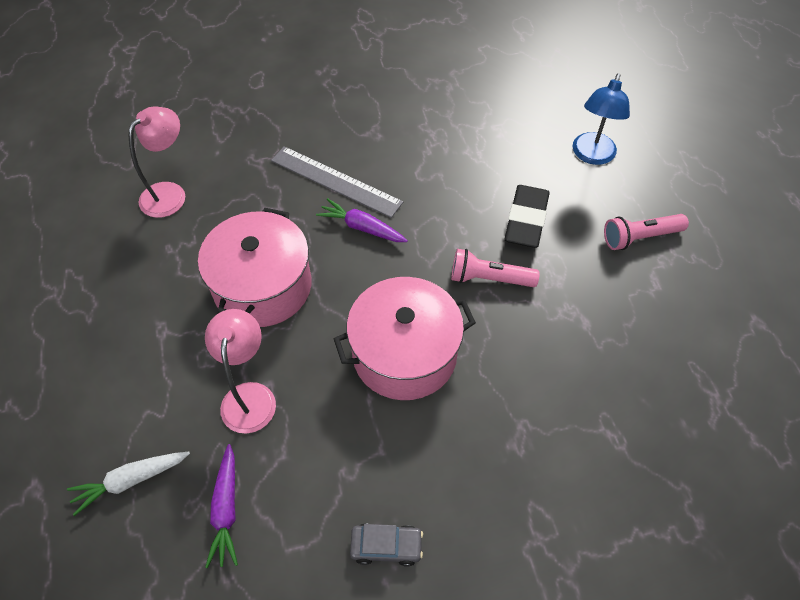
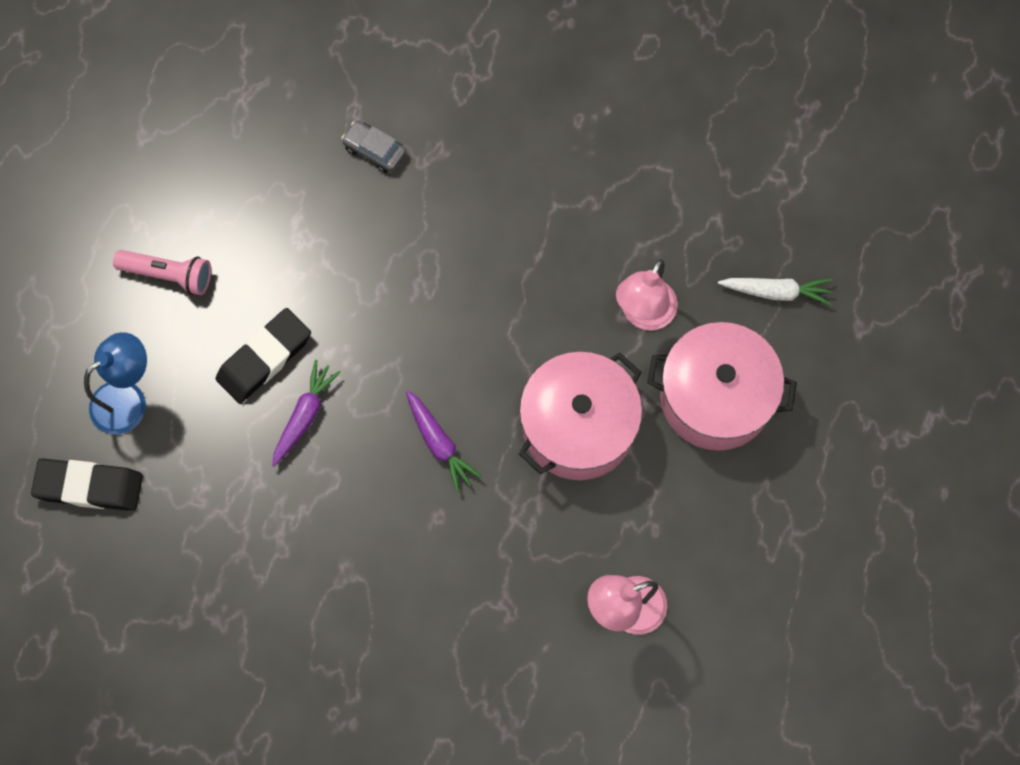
camera: 150 degrees left, 15 degrees up
purple carrot [205,444,238,568] -> purple carrot moved to [272,360,341,466]
grey ruler [271,146,403,218] -> none
pink pot [334,277,476,400] -> pink pot moved to [647,322,797,451]
grey car [350,524,423,567] -> grey car moved to [342,121,406,173]
pink flashlight [451,249,540,287] -> none
none -> black eraser [31,459,143,511]

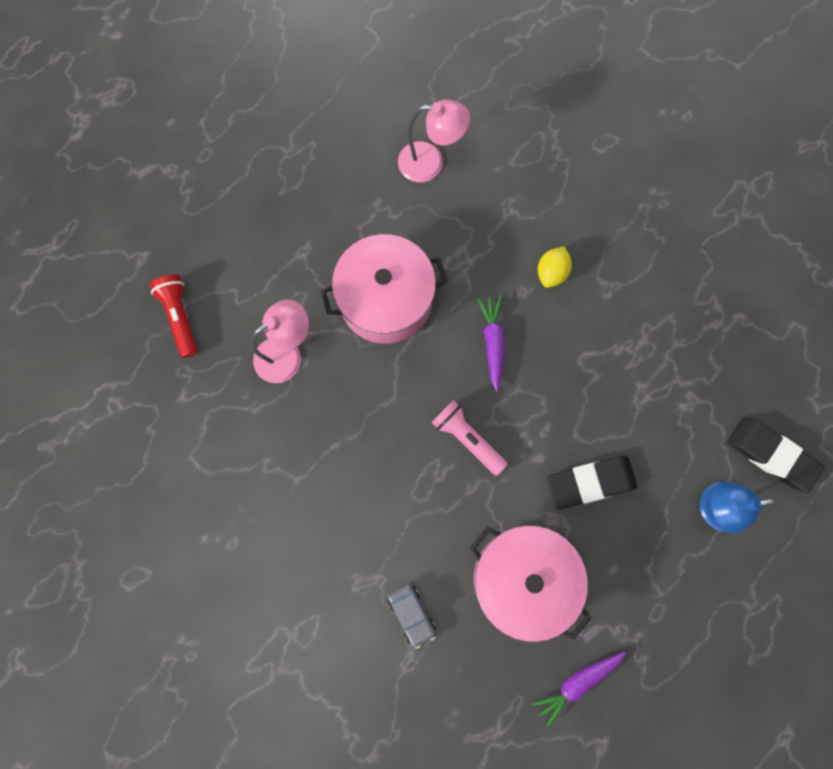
camera: 150 degrees left, 5 degrees up
pink flashlight [113,250,211,295] -> pink flashlight moved to [431,400,508,476]
purple carrot [272,360,341,466] -> purple carrot moved to [532,652,626,728]
pink pot [647,322,797,451] -> pink pot moved to [470,525,591,642]
white carrot [718,278,832,305] -> red flashlight [150,274,198,358]
none -> yellow lemon [538,246,572,288]

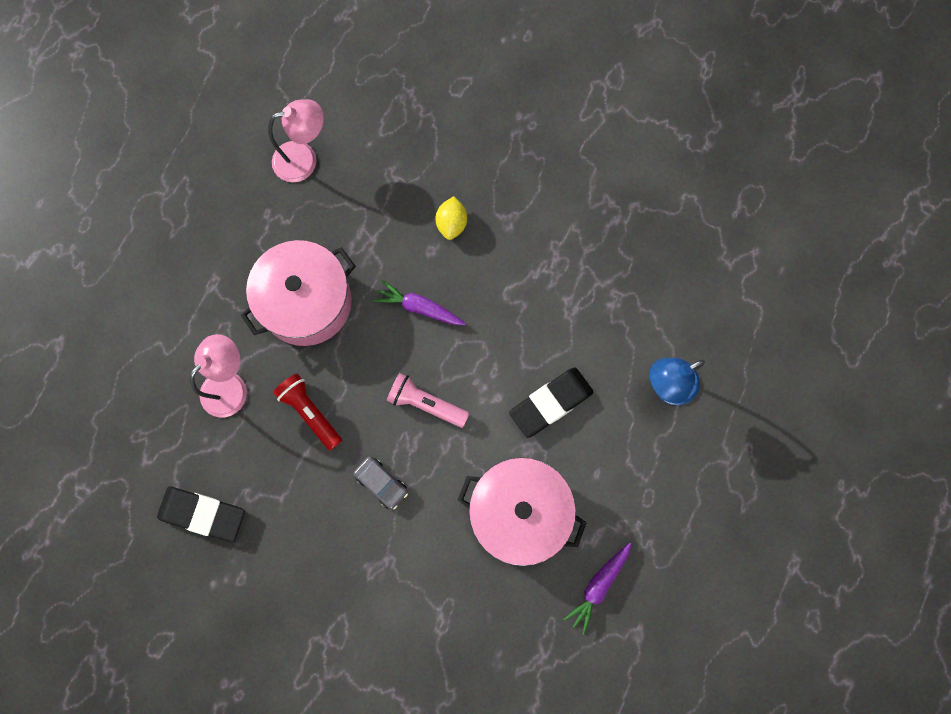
camera: 20 degrees left, 0 degrees up
red flashlight [150,274,198,358] -> red flashlight moved to [273,374,342,451]
grey car [387,583,436,649] -> grey car moved to [353,456,408,510]
purple carrot [477,296,505,392] -> purple carrot turned 45 degrees counterclockwise [373,280,466,325]
black eraser [727,417,825,493] -> black eraser moved to [157,486,245,542]

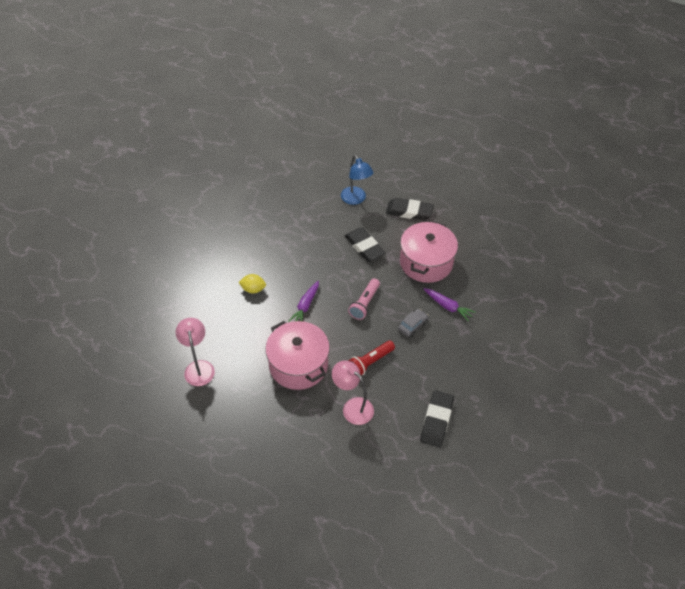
camera: 90 degrees left, 25 degrees down
purple carrot [563,543,631,635] -> purple carrot moved to [423,288,476,322]
none -> black eraser [386,198,434,220]

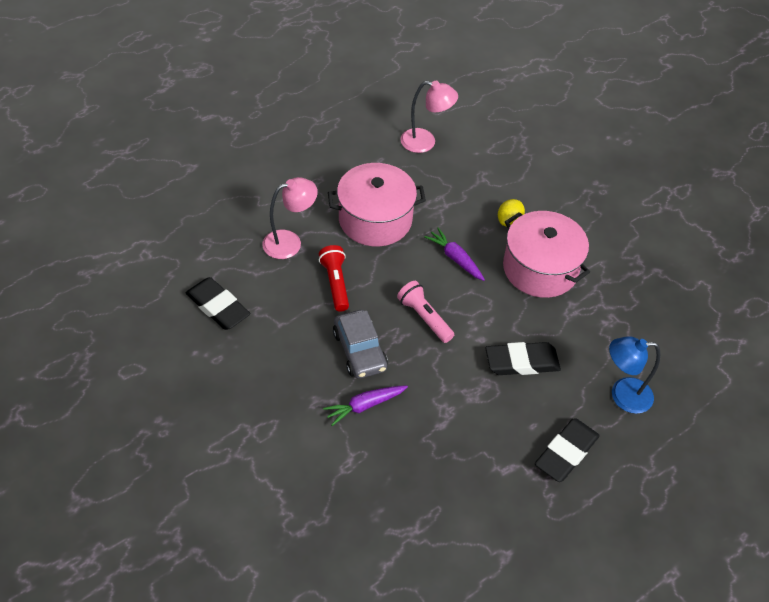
camera: 115 degrees right, 0 degrees up
grey car [398,309,429,337] -> grey car [333,310,388,379], size x1.57
pink pot [400,221,458,283] -> pink pot moved to [503,211,590,298]

